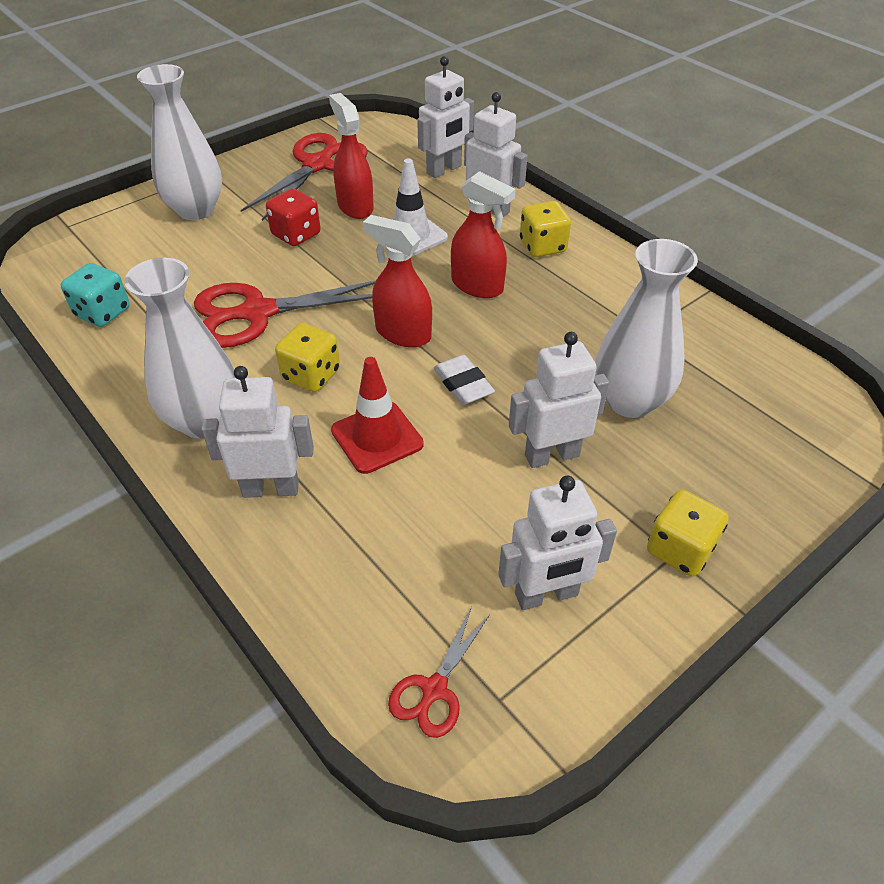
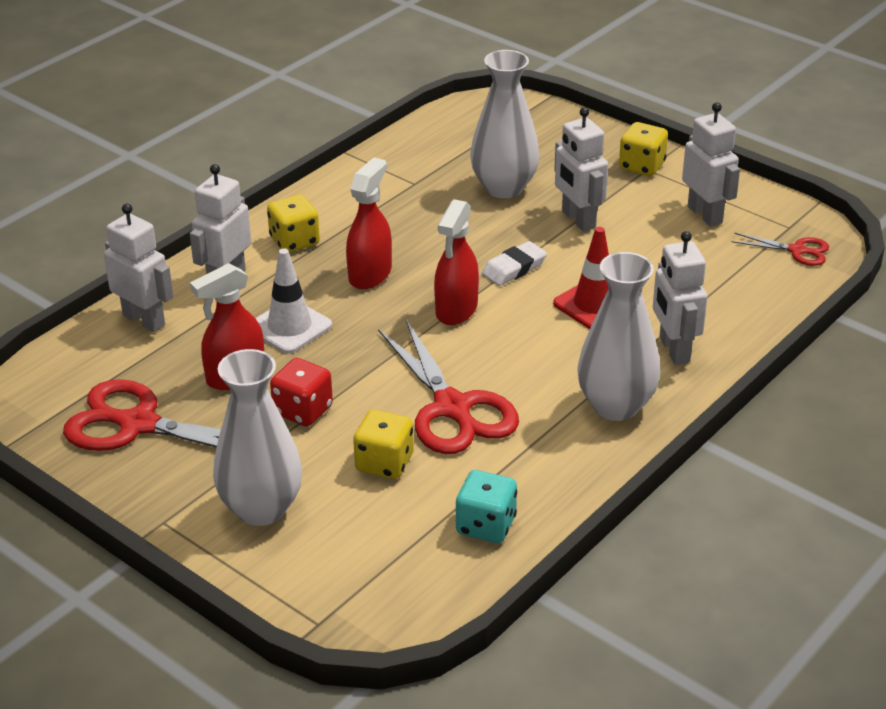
camera: 100 degrees left, 10 degrees down
yellow dice [275,323,340,392] -> yellow dice moved to [353,410,414,479]

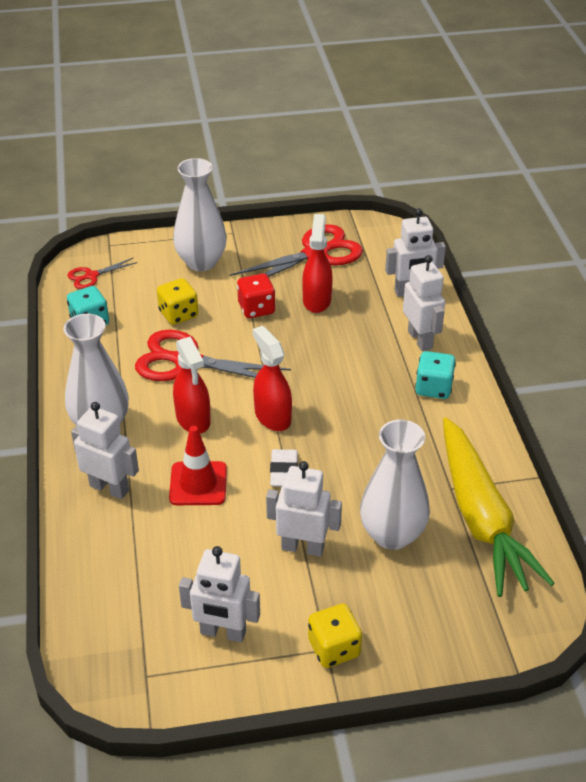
camera: 130 degrees right, 5 degrees up
white traffic cone [255,248,332,353] -> none
yellow dice [267,195,320,253] -> turquoise dice [415,351,456,399]
red spray bottle [346,157,392,289] -> red spray bottle moved to [173,336,211,434]
red scissors [732,233,829,266] -> red scissors moved to [67,258,138,289]
none -> yellow carrot [443,418,555,597]

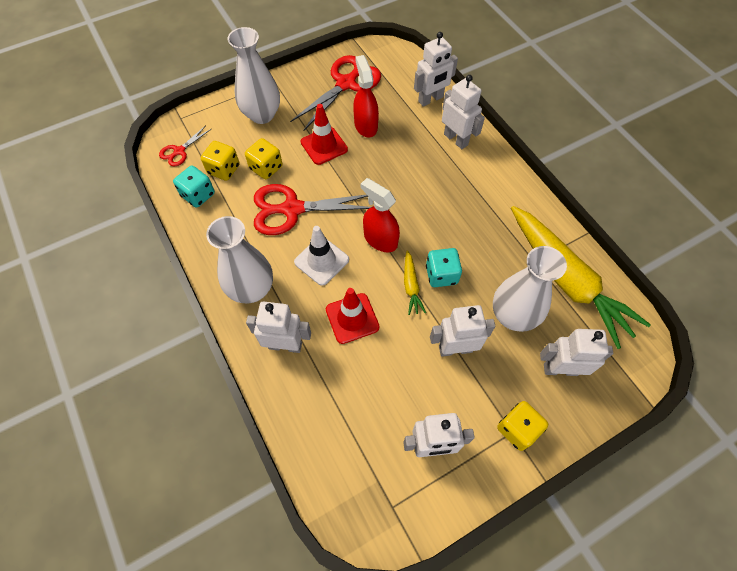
camera: 20 degrees left, 20 degrees up
red spray bottle [173,336,211,434] -> white traffic cone [294,226,349,286]
red dice [237,274,276,318] -> red traffic cone [301,104,348,165]
white eraser [270,449,298,487] -> yellow carrot [404,250,426,315]
turquoise dice [415,351,456,399] -> turquoise dice moved to [426,248,462,287]
none -> yellow dice [201,141,239,181]
none -> white robot [540,329,613,376]

